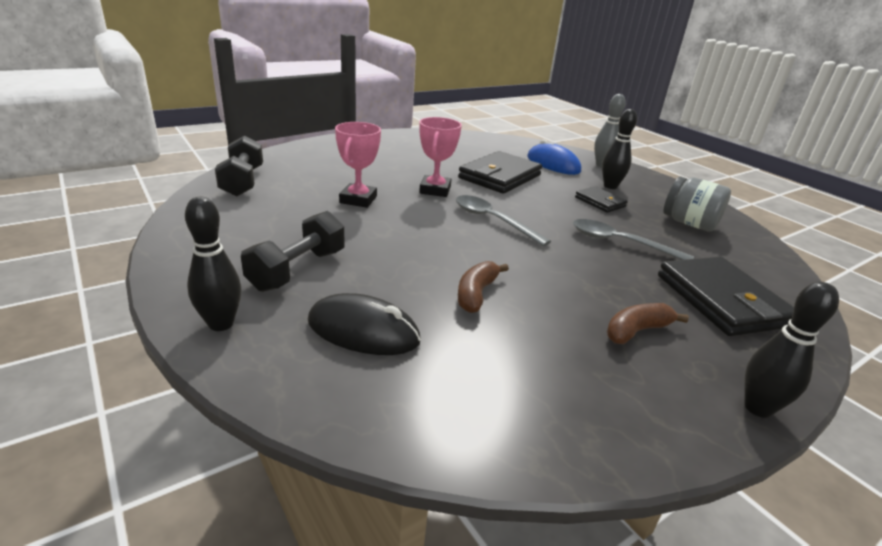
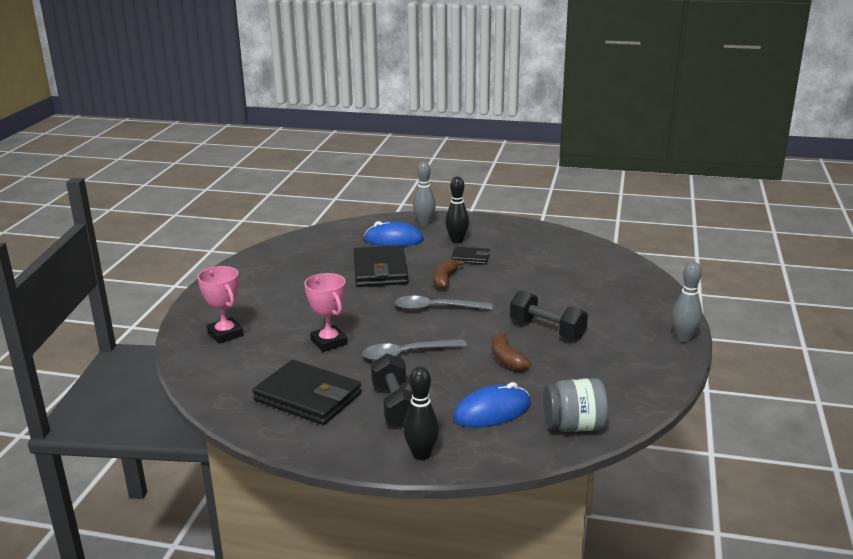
camera: 40 degrees left, 5 degrees down
black dumbbell [215,135,263,197] -> black dumbbell moved to [510,290,588,340]
black mouse [308,293,421,355] -> blue mouse [453,382,531,427]
pink trophy [419,117,462,197] -> pink trophy moved to [197,266,244,344]
grey spoon [573,219,694,260] -> grey spoon moved to [362,339,467,361]
brown banana [607,303,689,344] -> brown banana moved to [433,259,464,289]
black wallet [658,256,794,336] -> black wallet moved to [252,360,362,425]
grey jar [663,177,731,232] -> grey jar moved to [543,378,608,432]
black bowling pin [744,282,839,418] -> grey bowling pin [672,262,702,342]

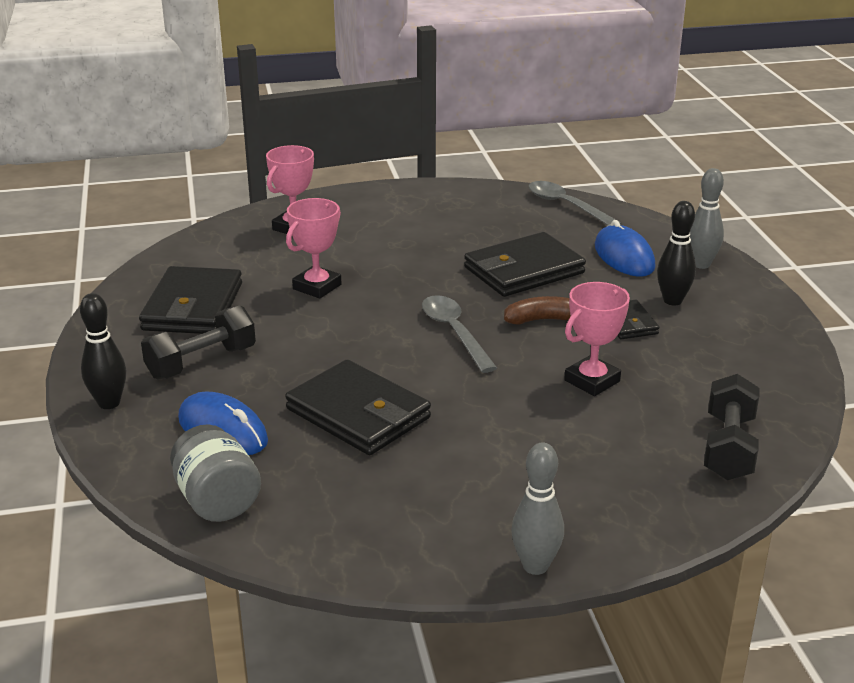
camera: 65 degrees right, 5 degrees up
grey spoon [362,339,467,361] -> grey spoon moved to [529,181,622,225]
brown banana [492,331,530,371] -> black wallet [285,360,431,455]
black dumbbell [510,290,588,340] -> black dumbbell moved to [704,374,760,480]
none -> pink trophy [564,282,630,396]

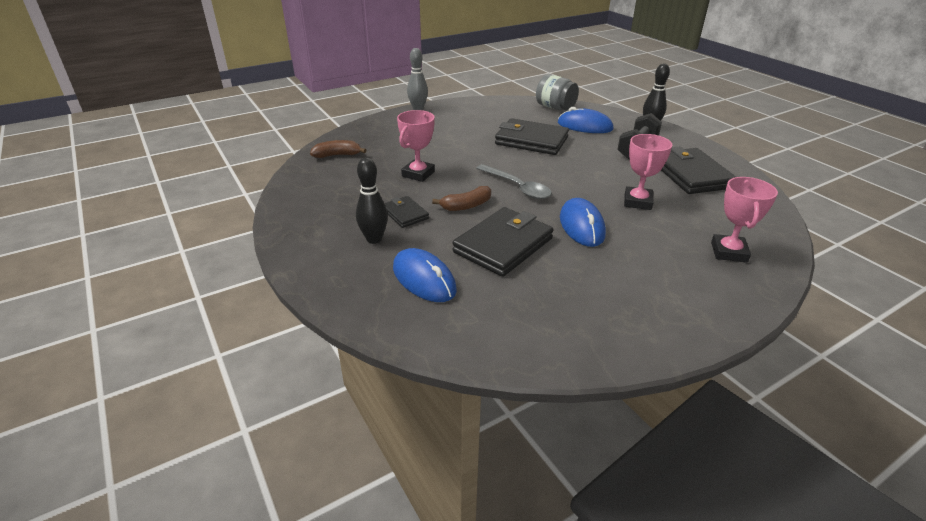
camera: 160 degrees right, 5 degrees up
grey spoon [529,181,622,225] -> none
grey bowling pin [689,168,724,269] -> none
black dumbbell [704,374,760,480] -> brown banana [310,140,366,158]
none -> blue mouse [560,198,606,247]

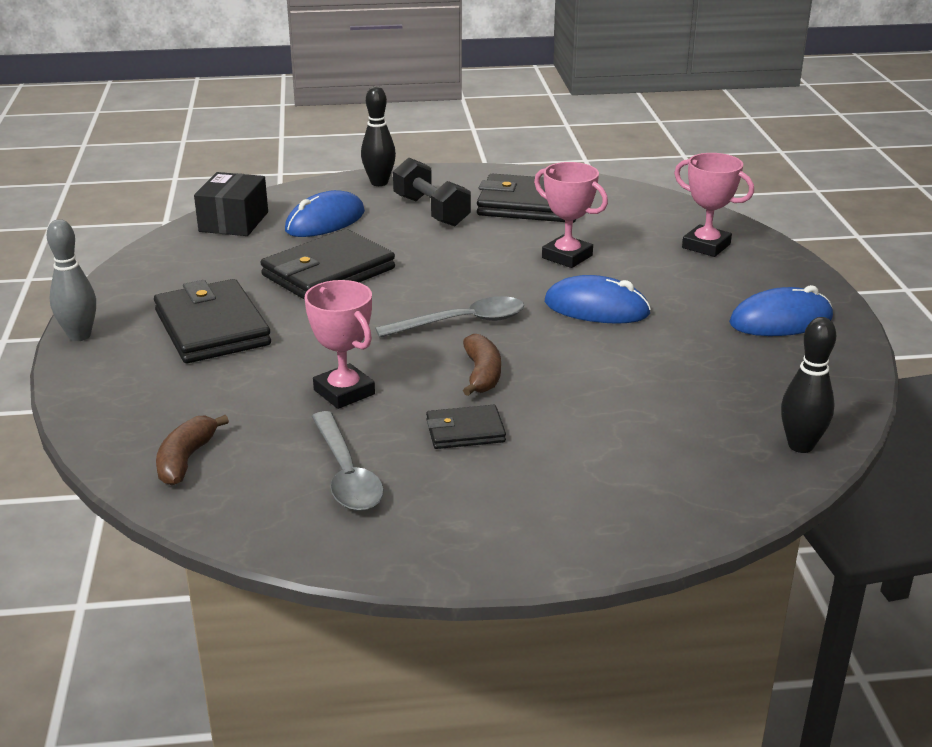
camera: 65 degrees left, 5 degrees down
black bowling pin [356,158,388,244] -> black bowling pin moved to [781,317,836,453]
blue mouse [393,248,457,302] -> blue mouse moved to [729,285,833,336]
black wallet [453,207,554,277] -> black wallet moved to [154,279,271,363]
grey jar [536,74,579,111] -> black box [194,172,268,236]
none -> grey spoon [312,411,384,511]

